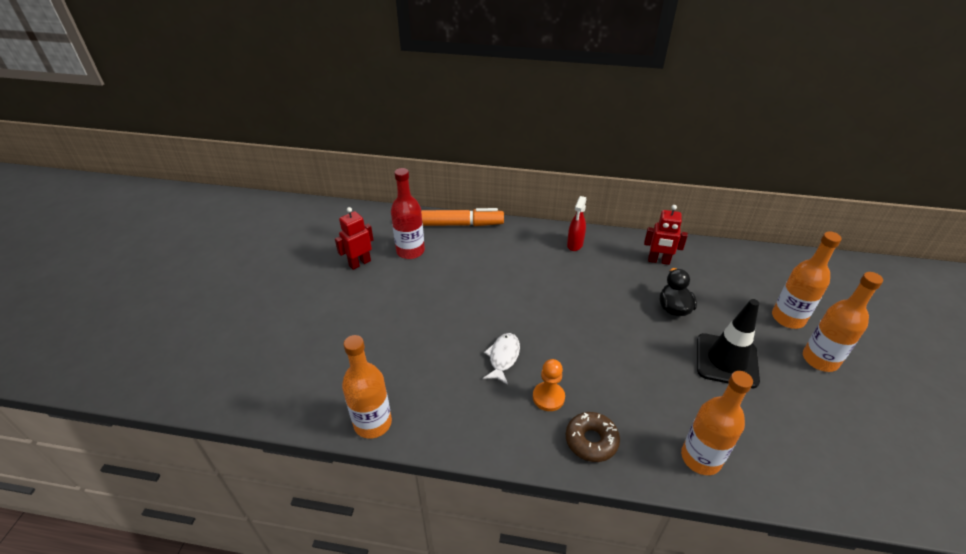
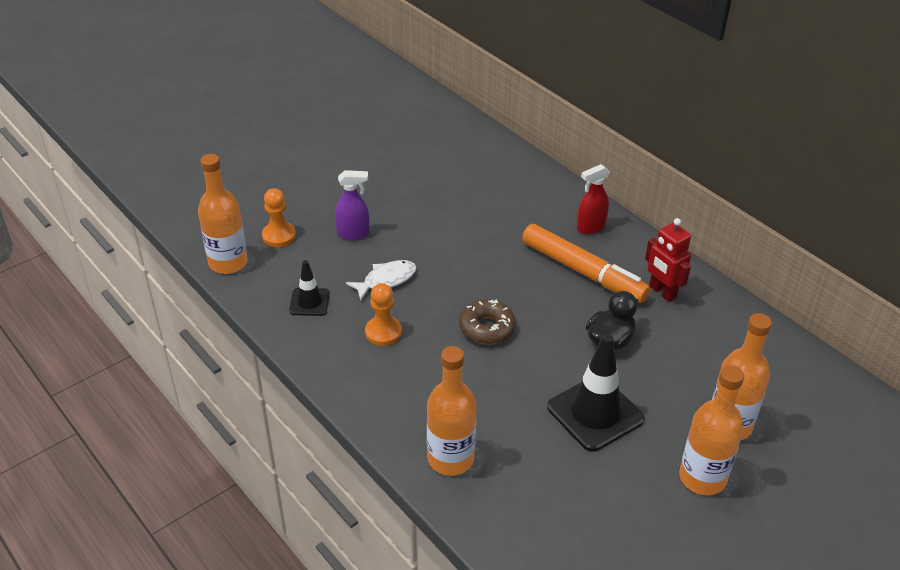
camera: 40 degrees right, 0 degrees up
red robot [335,207,374,270] -> none
red bottle [391,168,425,259] -> none
orange marker [421,208,504,226] -> orange marker moved to [522,224,651,303]
brown donut [566,412,620,462] -> brown donut moved to [459,299,516,344]
none -> orange pawn [262,188,296,247]
none -> black traffic cone [289,260,330,316]
none -> purple spray bottle [335,170,369,240]

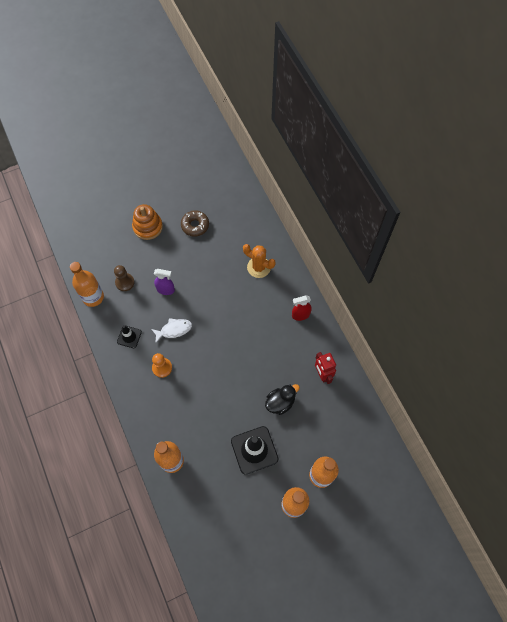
camera: 15 degrees right, 25 degrees up
orange pawn [262,188,296,247] -> brown pawn [114,265,134,291]
brown donut [459,299,516,344] -> brown donut moved to [181,210,209,237]
orange marker [522,224,651,303] -> none
none -> orange stacking toy [132,204,163,240]
none -> orange cactus [243,244,276,278]

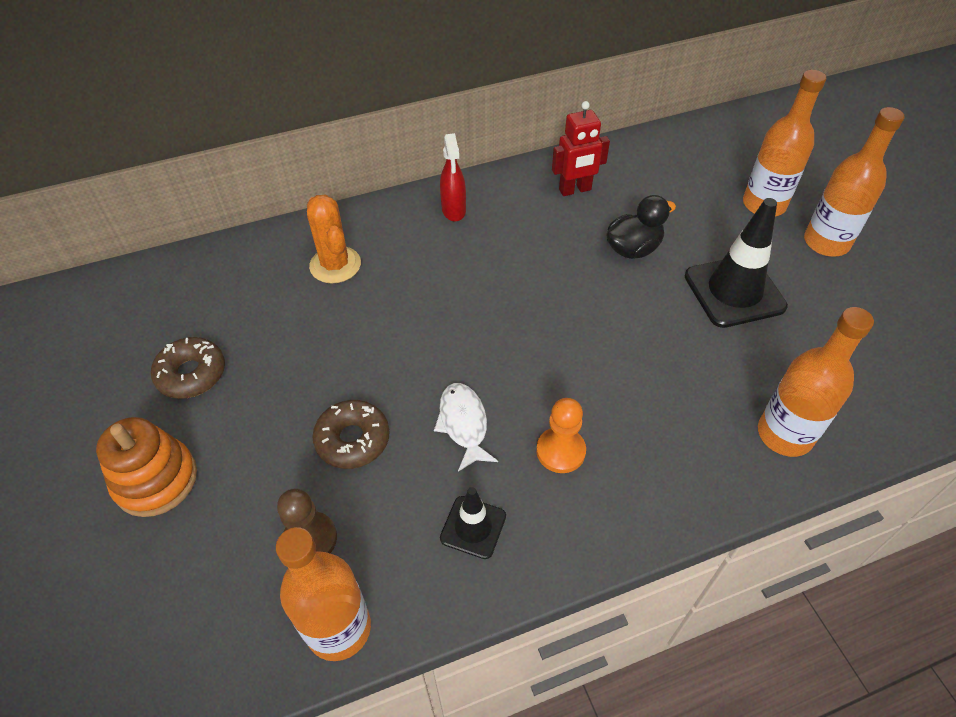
camera: 85 degrees left, 15 degrees down
purple spray bottle [154,269,175,295] -> brown donut [312,400,390,469]
orange cactus [243,244,276,278] -> orange cactus turned 60 degrees counterclockwise [307,194,361,284]
black duck [265,384,300,415] -> black duck turned 90 degrees clockwise [606,195,676,259]

